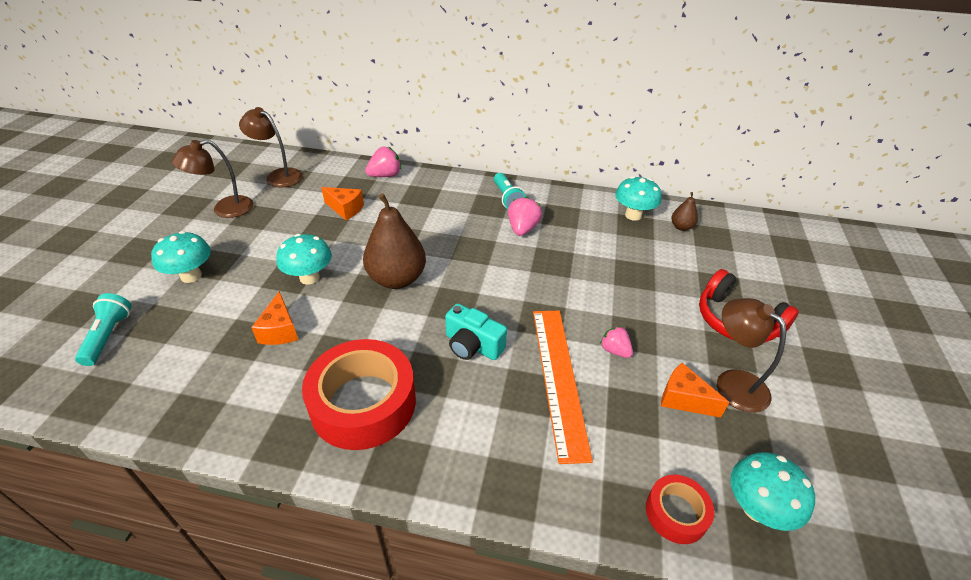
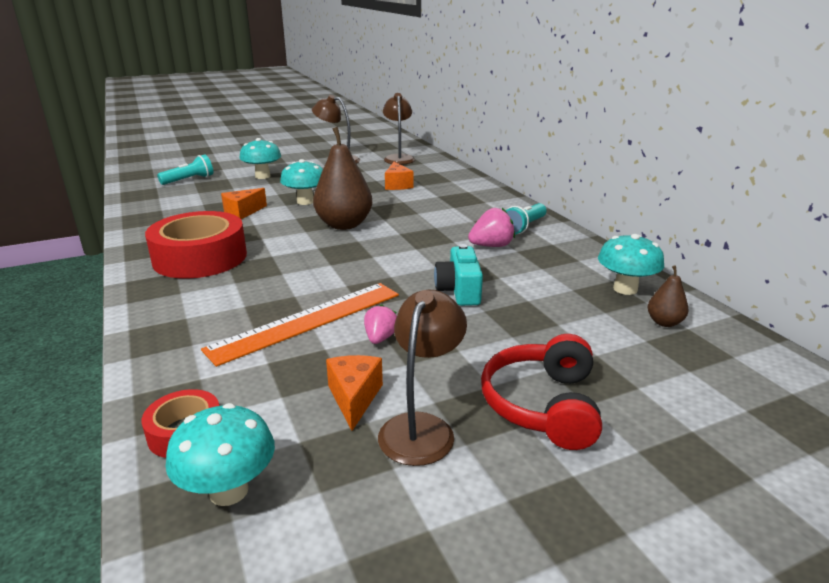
camera: 55 degrees right, 15 degrees down
pink strawberry [365,147,401,177] -> none
turquoise camera [445,303,507,360] -> turquoise camera moved to [434,244,483,306]

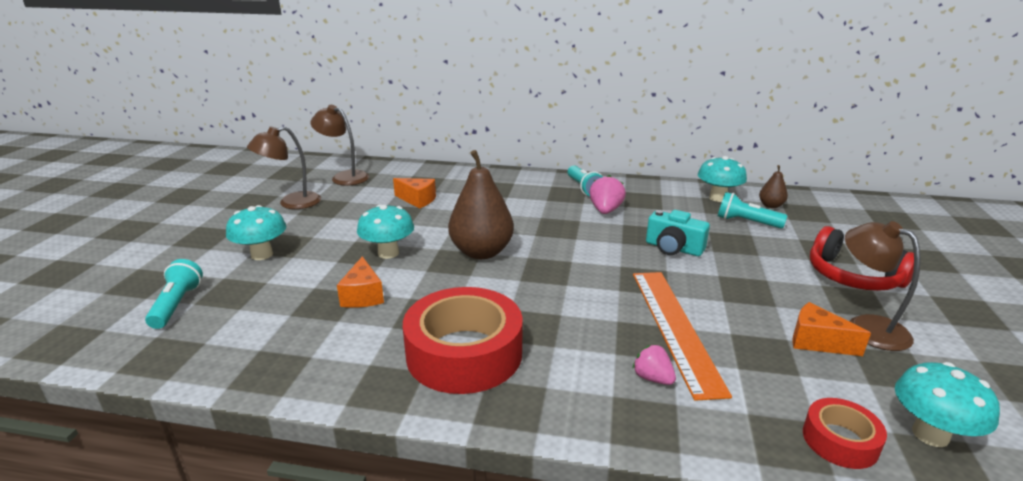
camera: 55 degrees left, 0 degrees up
pink strawberry [364,304,397,344] -> pink strawberry moved to [633,344,676,385]
none -> turquoise flashlight [718,192,787,229]

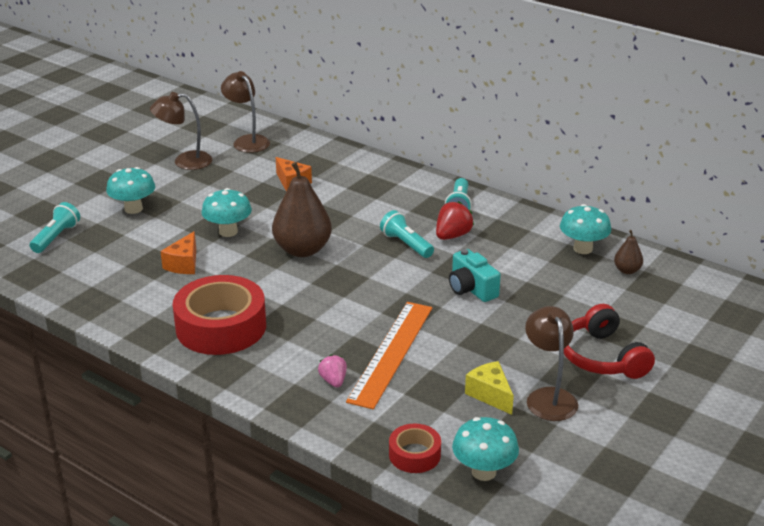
camera: 25 degrees right, 5 degrees up
pink strawberry [589,175,626,214] -> red strawberry [436,201,474,240]
turquoise flashlight [718,192,787,229] -> turquoise flashlight moved to [380,210,434,258]
orange cheese [792,302,871,356] -> yellow cheese [465,361,514,415]

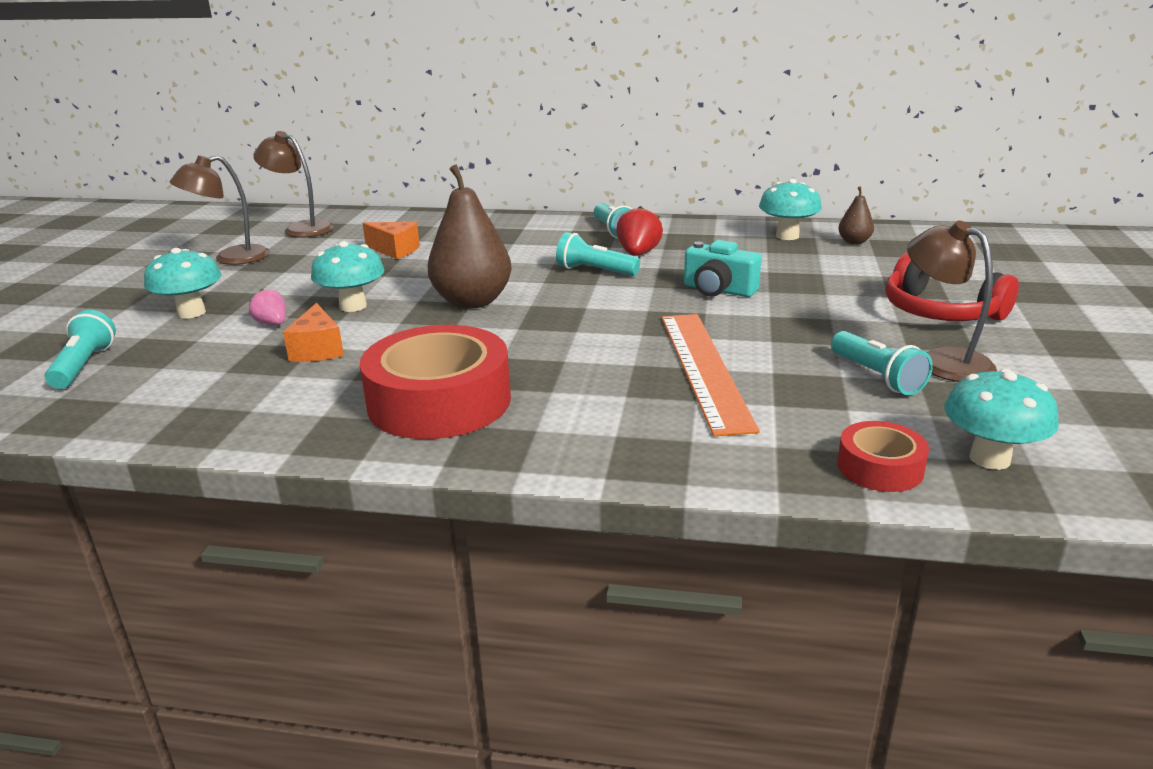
camera: 25 degrees left, 5 degrees down
pink strawberry [318,354,347,388] -> pink strawberry moved to [249,289,286,325]
yellow cheese [465,361,514,415] -> turquoise flashlight [831,331,933,395]

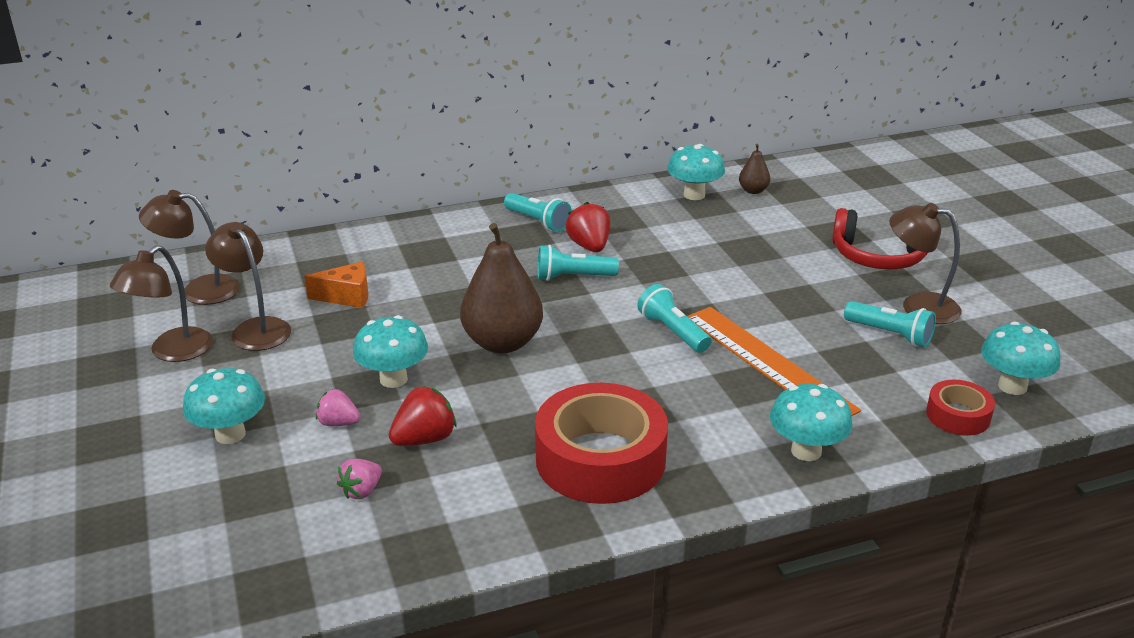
camera: 30 degrees left, 5 degrees up
turquoise flashlight [45,310,116,389] -> turquoise flashlight moved to [637,284,712,353]
orange cheese [283,303,344,362] -> red strawberry [389,386,457,446]
turquoise camera [684,240,762,297] -> none
none -> brown lamp [205,222,291,351]
none -> pink strawberry [337,459,382,499]
none -> turquoise mushroom [770,384,853,461]

